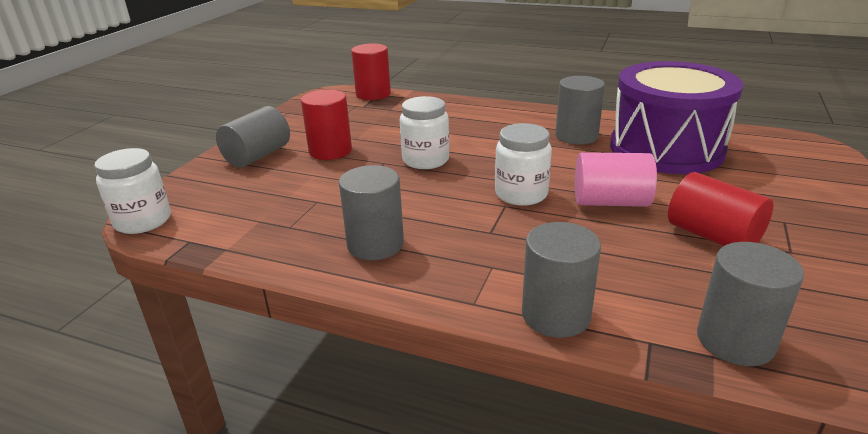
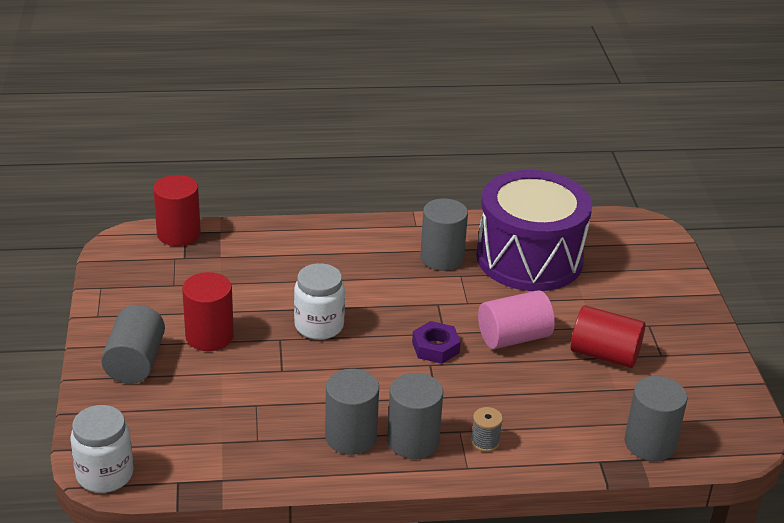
camera: 30 degrees left, 5 degrees up
white jar [495,123,552,206] -> purple nut [412,321,461,364]
grey cylinder [522,222,601,338] -> grey cylinder moved to [387,373,443,459]
none -> grey spool [471,407,503,452]

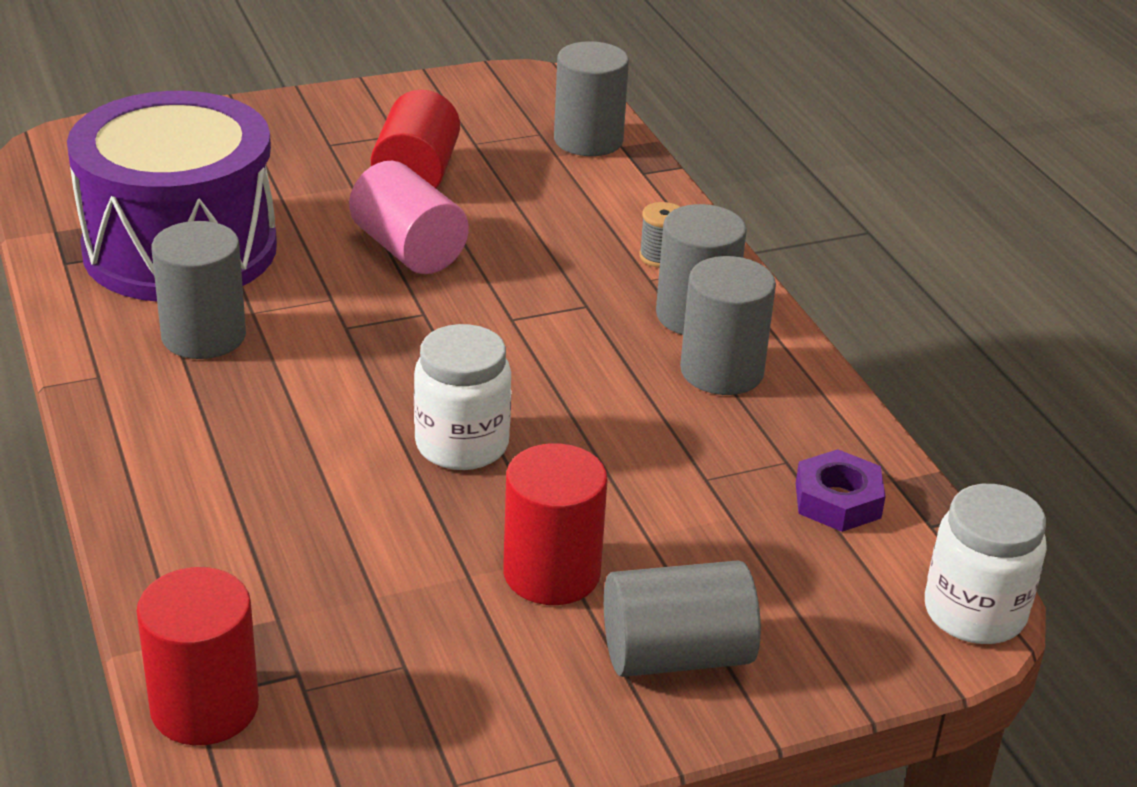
camera: 105 degrees left, 0 degrees up
purple nut [412,321,461,364] -> purple nut moved to [796,449,886,532]

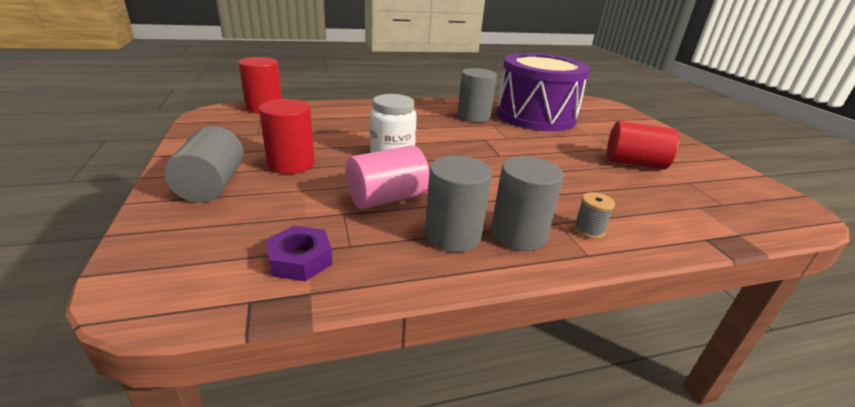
camera: 95 degrees right, 5 degrees down
pink cylinder [349,161,469,274] -> pink cylinder moved to [345,145,429,209]
grey cylinder [554,41,629,156] -> none
white jar [925,484,1047,644] -> none

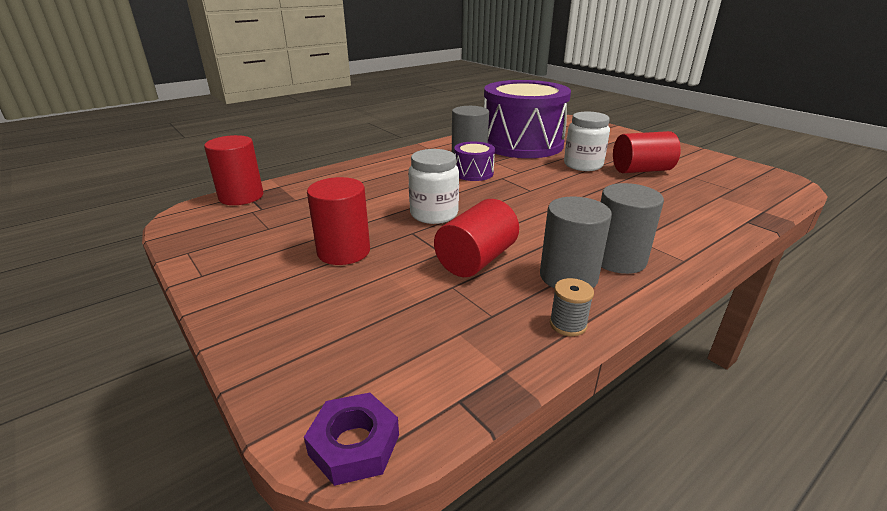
camera: 20 degrees left, 0 degrees up
grey cylinder [164,126,244,203] -> none
purple nut [266,226,332,281] -> purple nut moved to [304,393,399,486]
pink cylinder [345,145,429,209] -> red cylinder [434,199,519,277]
grey spool [574,192,615,239] -> grey spool moved to [550,278,594,336]
none -> purple drum [454,141,495,181]
none -> white jar [564,112,610,171]

